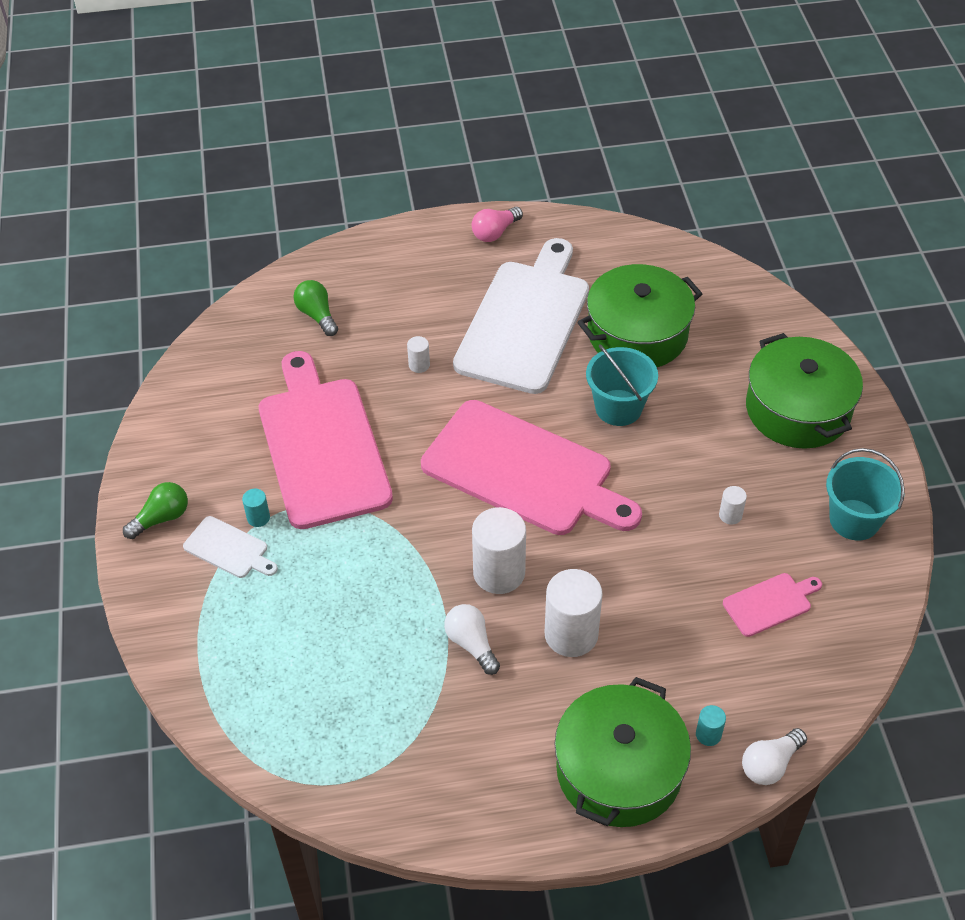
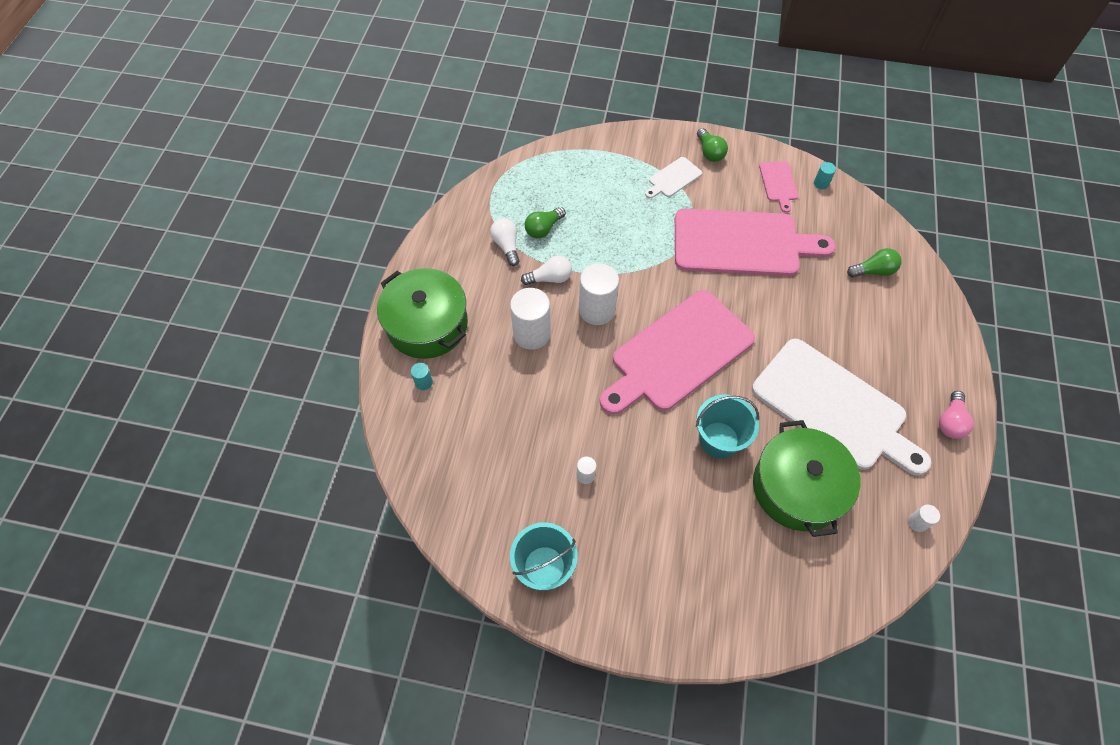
camera: 110 degrees right, 10 degrees up
turquoise cylinder [242,489,270,527] -> turquoise cylinder moved to [814,162,836,189]
white cylinder [407,336,430,373] -> white cylinder moved to [908,505,940,532]
pink light bulb [472,207,523,242] -> pink light bulb turned 135 degrees counterclockwise [939,391,974,439]
pink cutting board [723,573,822,637] -> pink cutting board moved to [759,161,798,213]
white light bulb [742,728,807,785] -> white light bulb moved to [490,218,520,266]
green pot [746,333,863,449] -> none
none -> green light bulb [525,207,566,239]

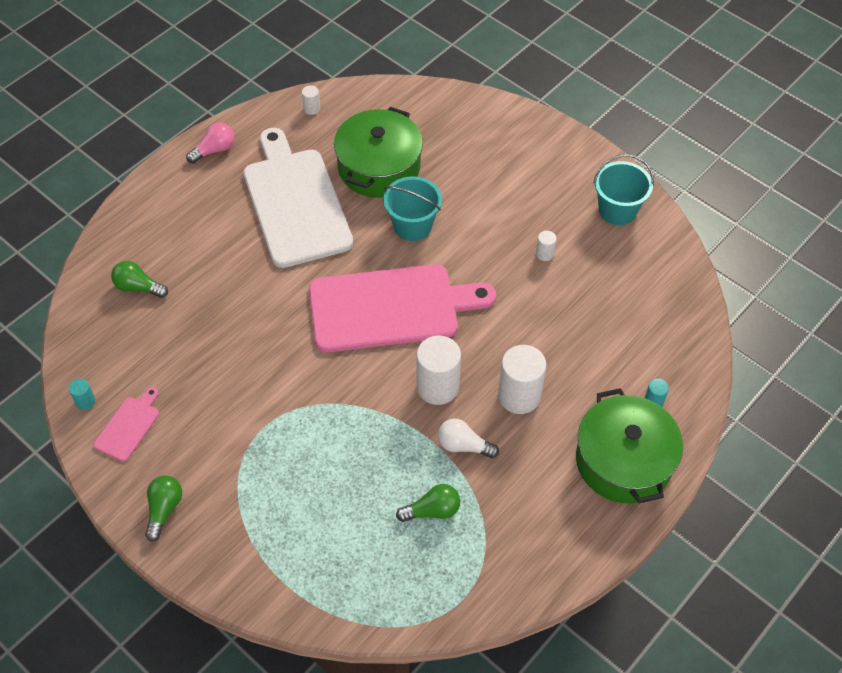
camera: 150 degrees left, 5 degrees down
white light bulb [490,218,520,266] -> none
white cutting board [645,157,702,198] -> none
pink cutting board [675,209,836,276] -> none

